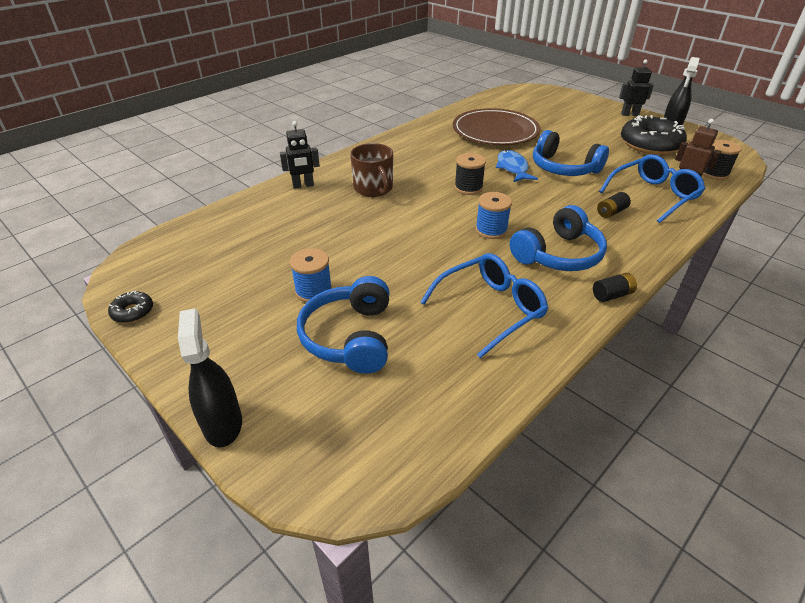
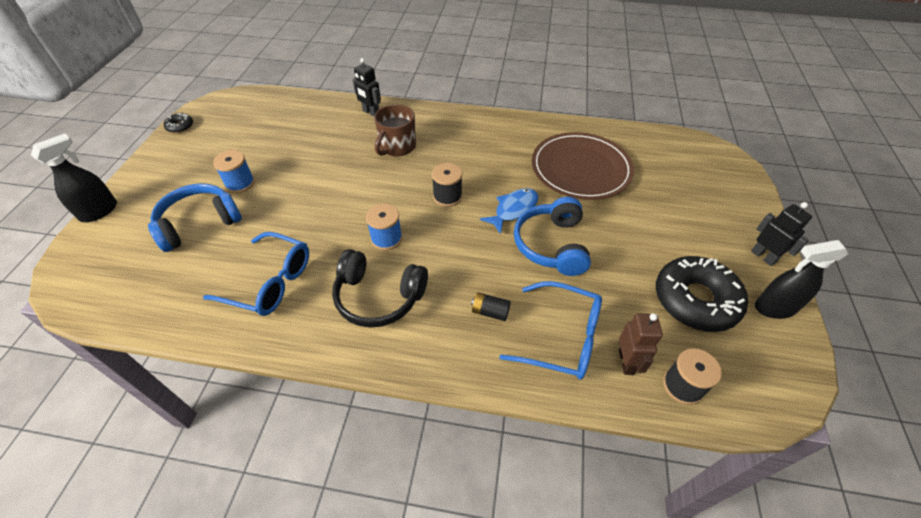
camera: 55 degrees right, 10 degrees up
blue headphones [510,205,607,271] -> black headphones [332,249,428,328]
black battery [593,273,637,302] -> none

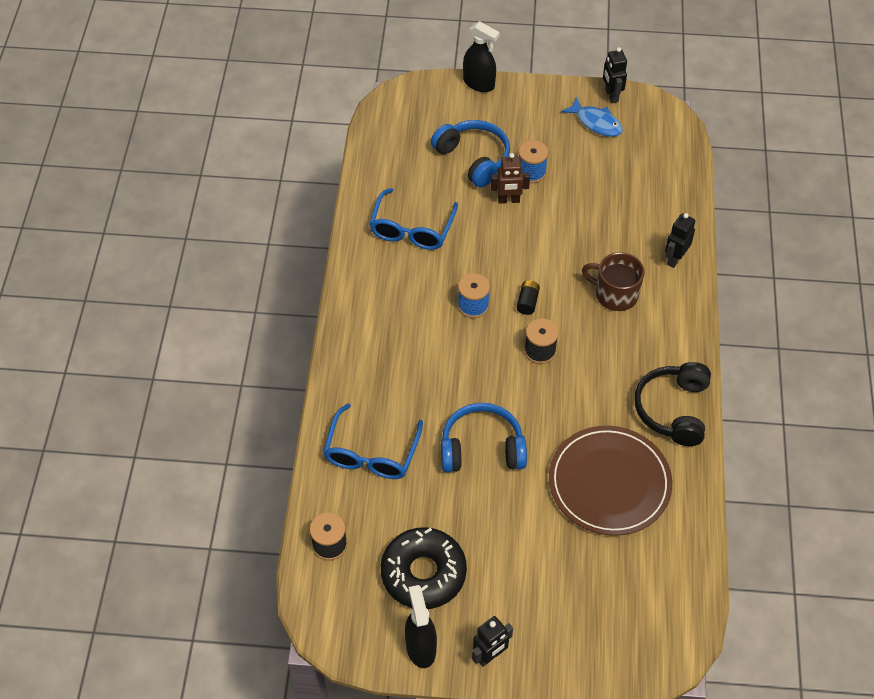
camera: 85 degrees right, 5 degrees up
black donut [163,113,193,133] -> black robot [603,47,627,103]
black headphones [332,249,428,328] -> black headphones moved to [635,362,711,446]
black battery [471,292,511,321] -> black battery moved to [517,280,540,315]
blue fish [480,188,539,234] -> blue fish moved to [561,97,623,137]
brown robot [619,313,663,375] -> brown robot moved to [491,153,530,204]

